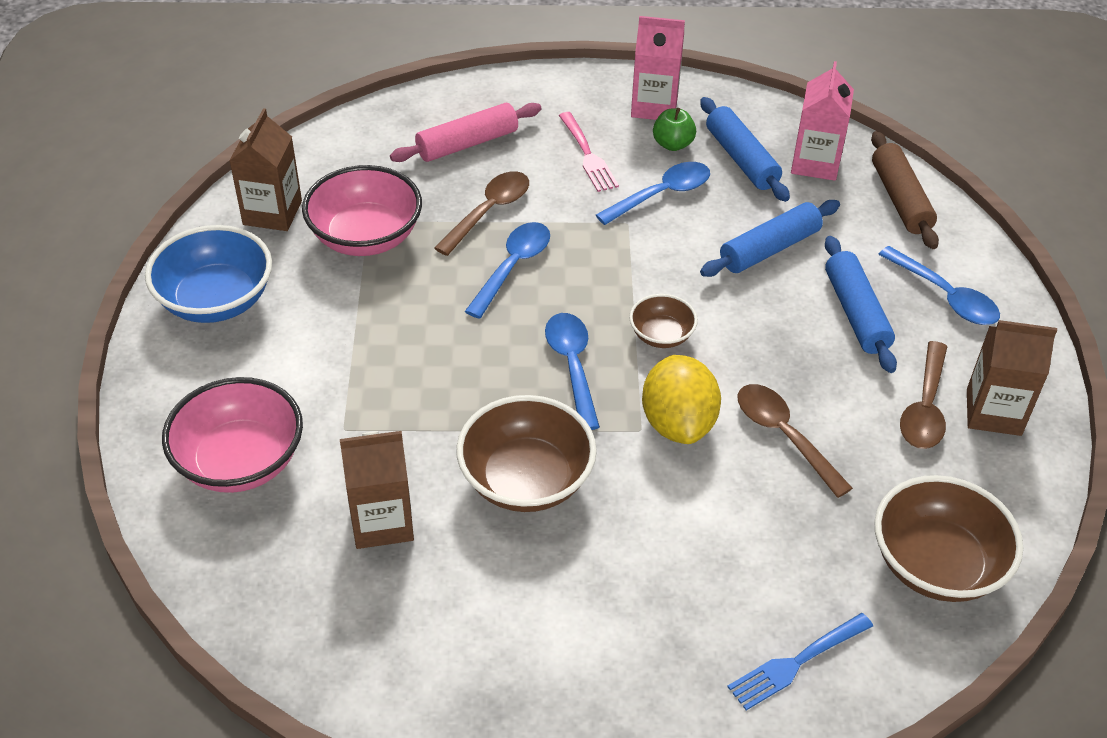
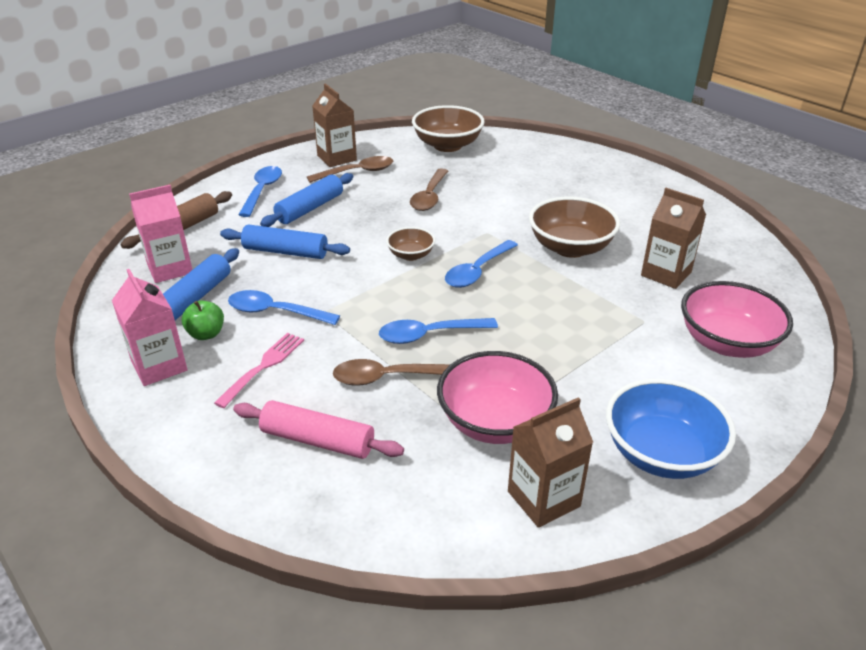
camera: 130 degrees left, 10 degrees down
yellow lemon [642,355,721,444] -> none
blue fork [727,613,873,710] -> none

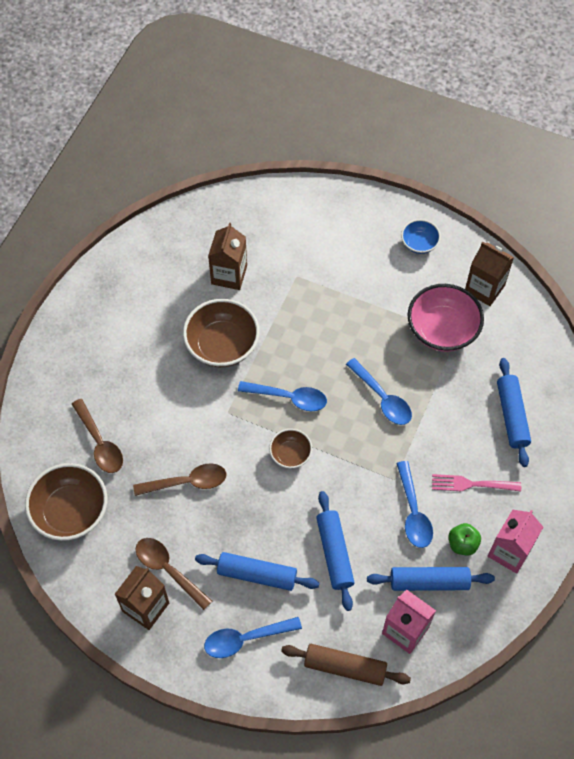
camera: 115 degrees left, 25 degrees up
pink rolling pin [233,400,404,459] -> blue rolling pin [497,358,531,467]
brown spoon [333,359,450,386] -> brown spoon moved to [72,399,123,473]
blue bowl [606,379,736,479] -> blue bowl [401,219,441,254], size x0.54
pink bowl [681,281,793,358] -> none

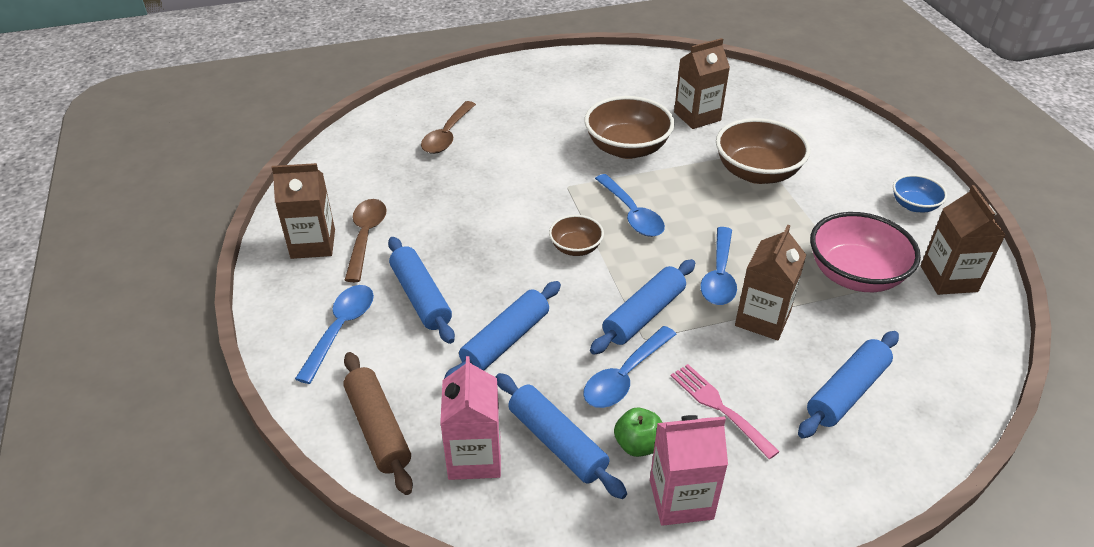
camera: 50 degrees right, 20 degrees down
brown bowl [25,463,107,541] -> brown bowl moved to [716,118,810,184]
brown spoon [133,463,227,496] -> none
blue spoon [204,617,302,658] -> blue spoon turned 75 degrees clockwise [295,285,374,384]
none -> blue rolling pin [590,259,695,355]
none -> brown carton [735,225,806,340]

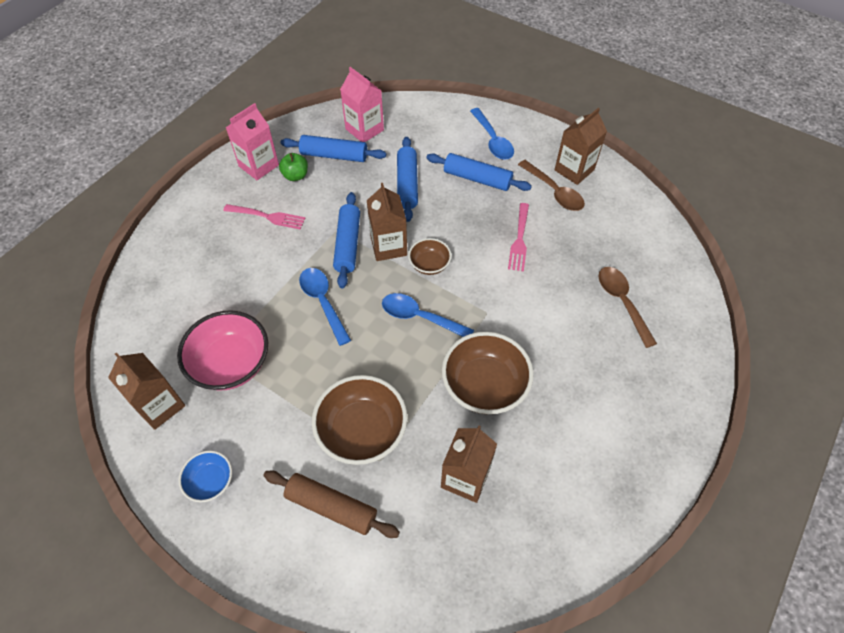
camera: 140 degrees right, 15 degrees up
brown rolling pin [343,352,413,495] -> brown rolling pin moved to [263,470,400,538]
blue spoon [583,326,676,408] -> none
brown carton [735,225,806,340] -> brown carton moved to [367,183,407,261]
blue rolling pin [798,331,899,438] -> none
none -> pink fork [508,203,529,272]

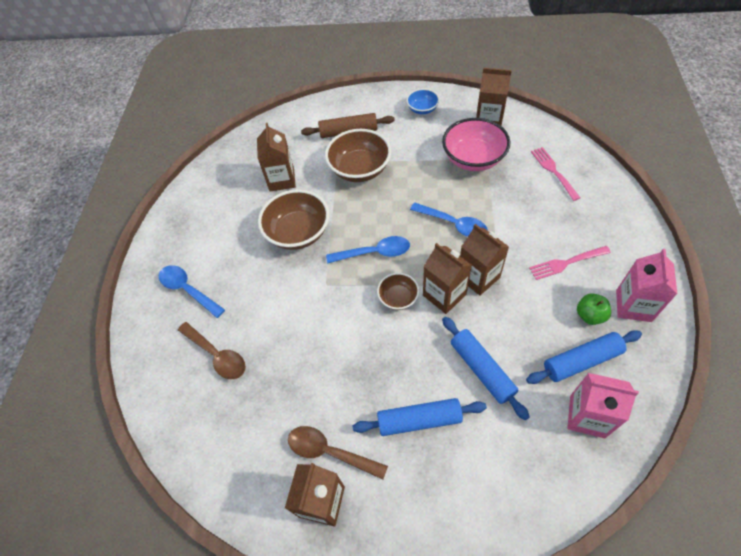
camera: 155 degrees right, 0 degrees up
blue rolling pin [333,192,360,288] -> brown carton [460,224,509,296]
blue spoon [470,108,514,160] -> blue spoon moved to [159,265,225,318]
pink fork [508,203,529,272] -> pink fork moved to [531,147,580,201]

